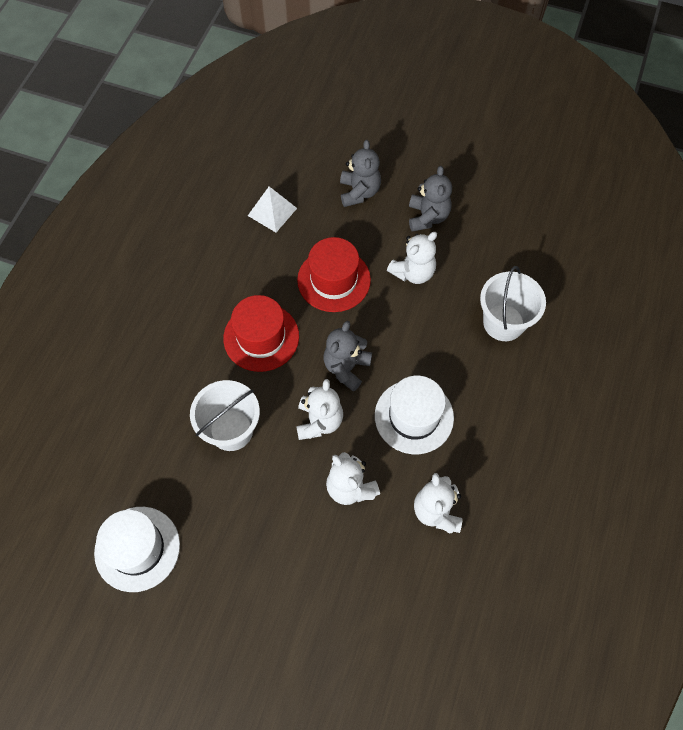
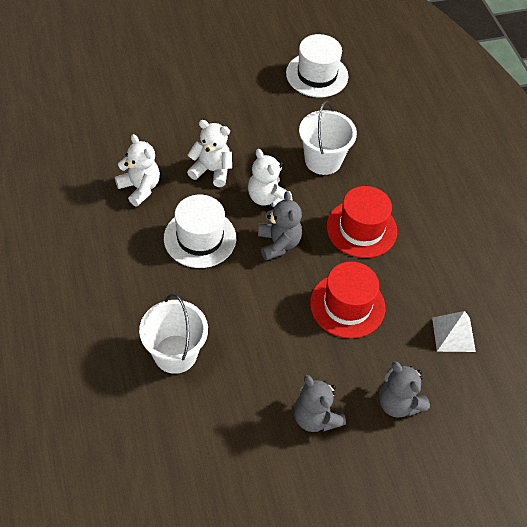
camera: 140 degrees right, 10 degrees down
white teddy bear [387,232,437,284] -> none

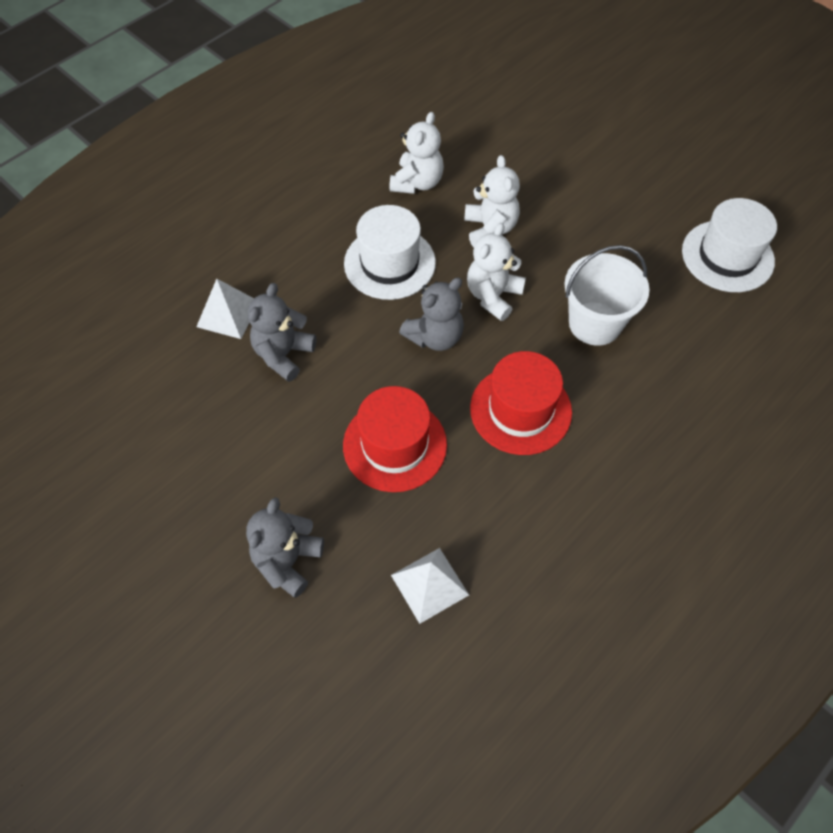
camera: 65 degrees right, 5 degrees up
white bucket [139,294,208,374] -> white pyramid [196,279,254,339]
grey teddy bear [293,375,346,432] -> grey teddy bear moved to [248,283,316,382]

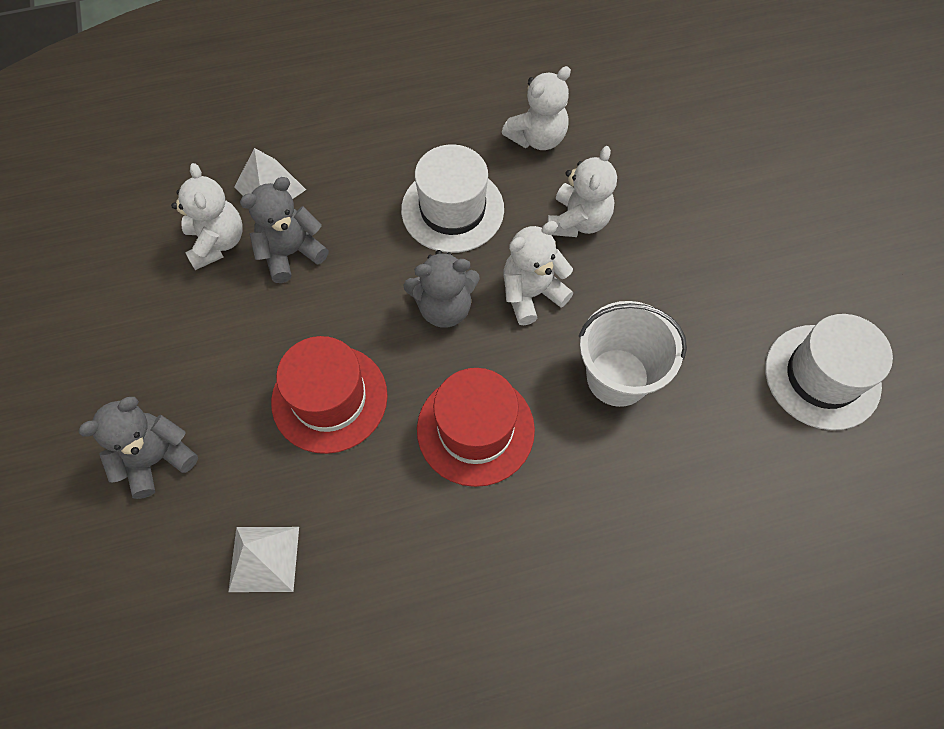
camera: 30 degrees right, 5 degrees up
none -> white teddy bear [171,163,243,270]

